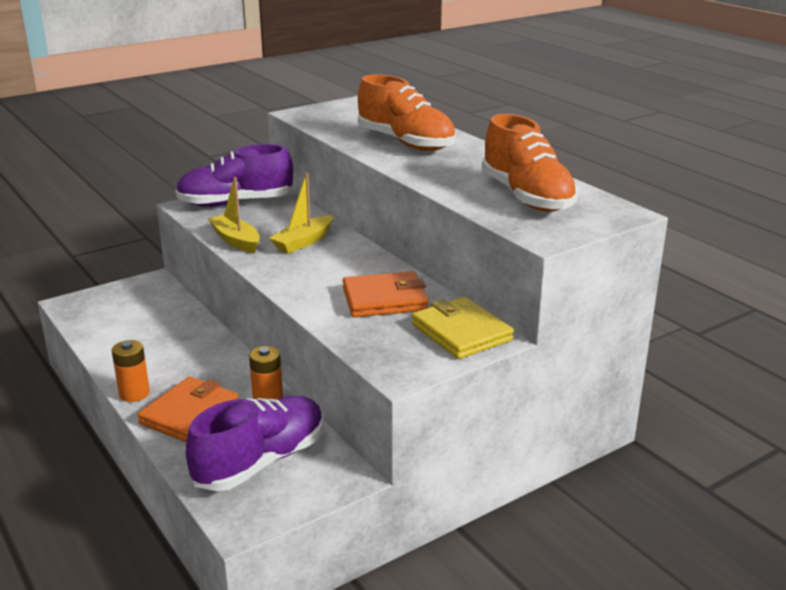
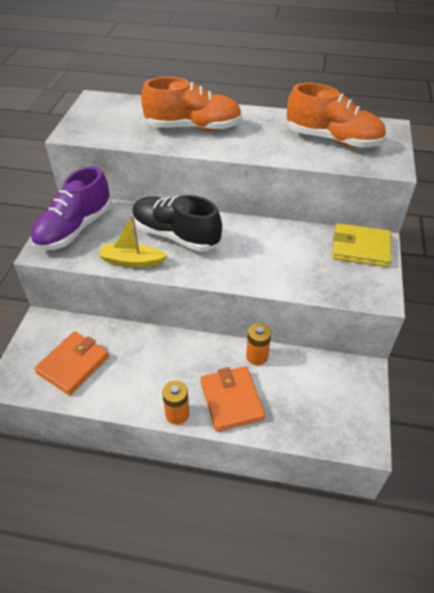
camera: 45 degrees left, 20 degrees up
purple shoe [186,396,324,491] -> none
yellow boat [269,173,333,254] -> black shoe [132,195,222,252]
orange wallet [343,271,429,317] -> orange wallet moved to [34,331,109,396]

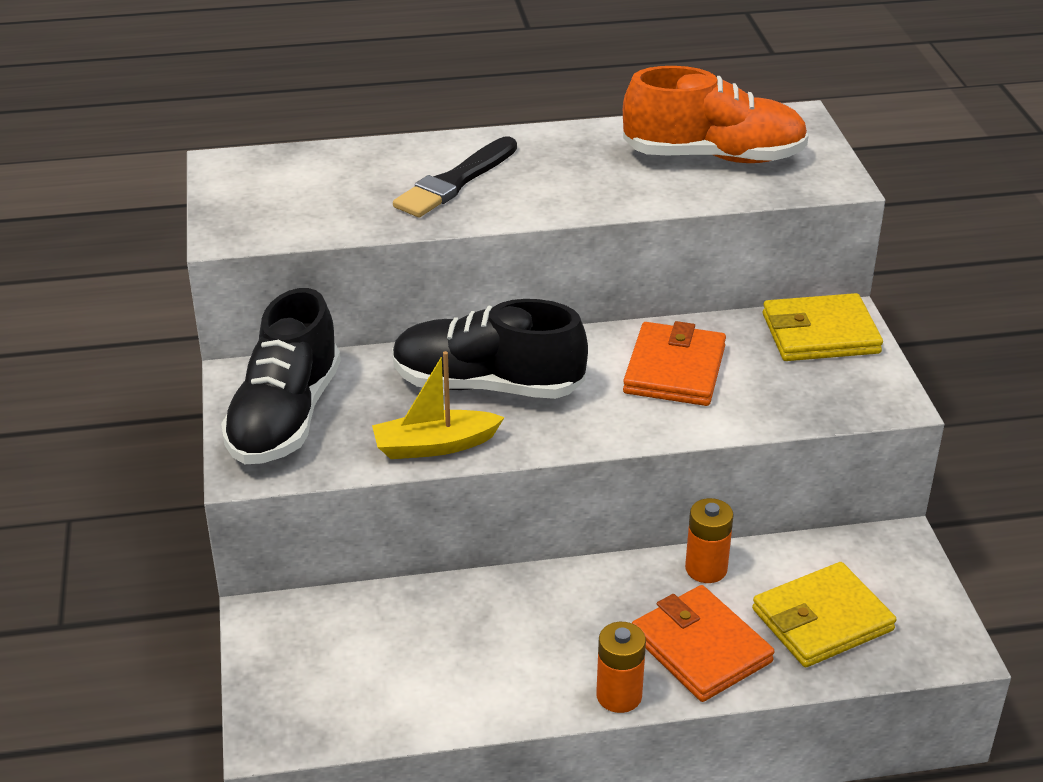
camera: 20 degrees left, 10 degrees down
purple shoe [30,166,112,251] -> black shoe [221,288,341,464]
orange wallet [34,331,109,396] -> orange wallet moved to [623,321,726,406]
orange shoe [141,77,242,131] -> black brush [393,137,517,217]
none -> yellow wallet [752,562,896,667]

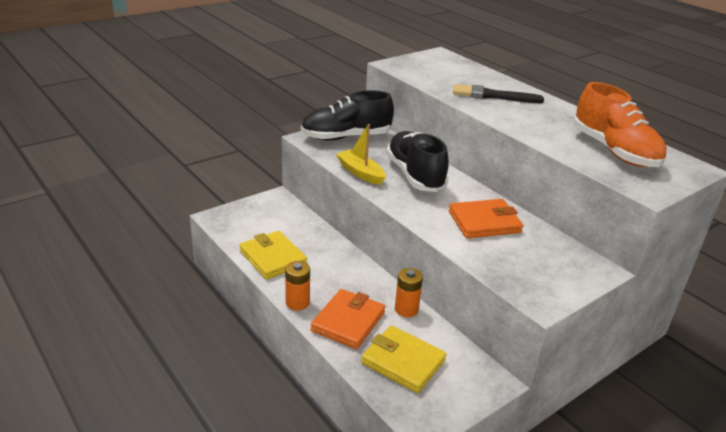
camera: 60 degrees right, 5 degrees down
yellow wallet [763,293,883,361] -> yellow wallet moved to [239,231,307,279]

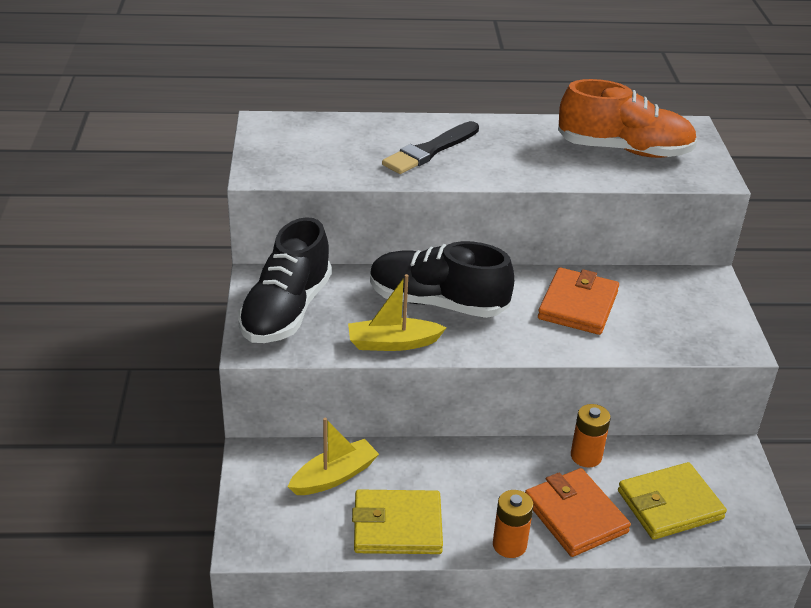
camera: 55 degrees left, 5 degrees up
none -> yellow boat [288,418,379,495]

